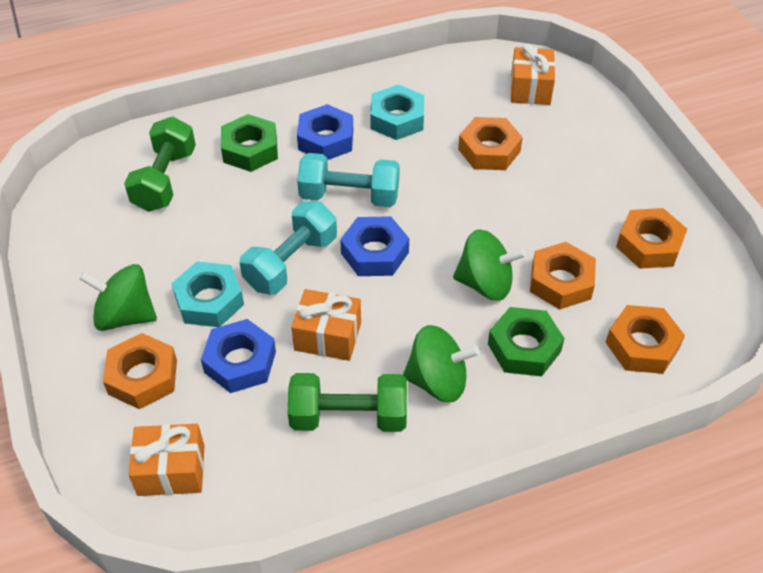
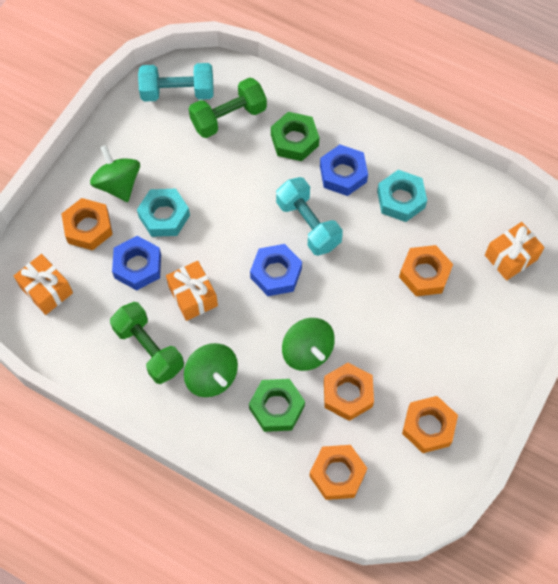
camera: 50 degrees right, 15 degrees up
turquoise dumbbell [239,201,337,295] -> turquoise dumbbell moved to [138,63,214,102]

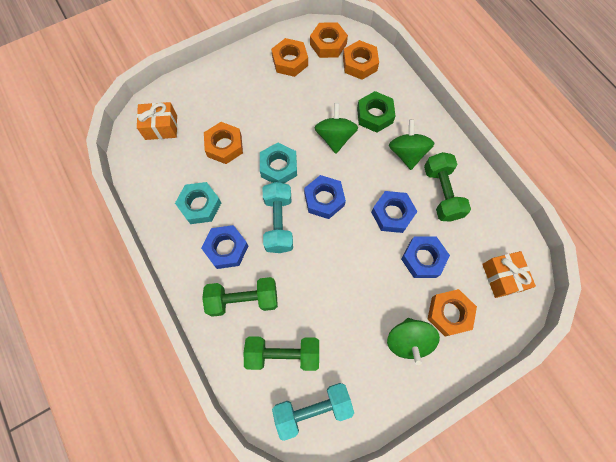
camera: 150 degrees left, 5 degrees up
turquoise nut [137,189,190,237] -> turquoise nut moved to [260,143,297,183]
turquoise dumbbell [138,63,214,102] -> turquoise dumbbell turned 45 degrees counterclockwise [272,383,354,441]
orange gift [166,261,218,321] -> blue nut [371,191,418,233]
green nut [271,112,320,161] -> green dumbbell [202,277,278,317]
orange nut [324,363,374,421] -> orange nut moved to [310,22,348,58]

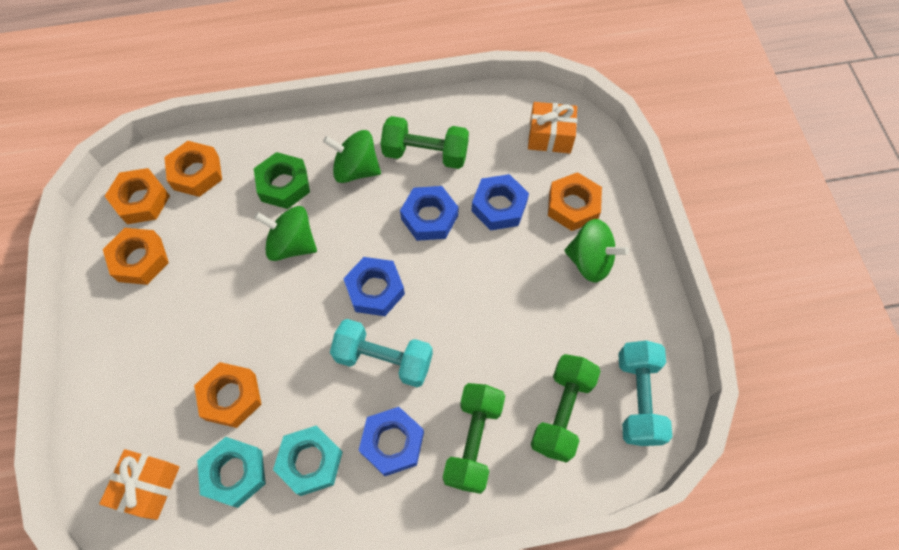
camera: 70 degrees left, 5 degrees down
turquoise nut [260,143,297,183] -> turquoise nut moved to [197,437,266,508]

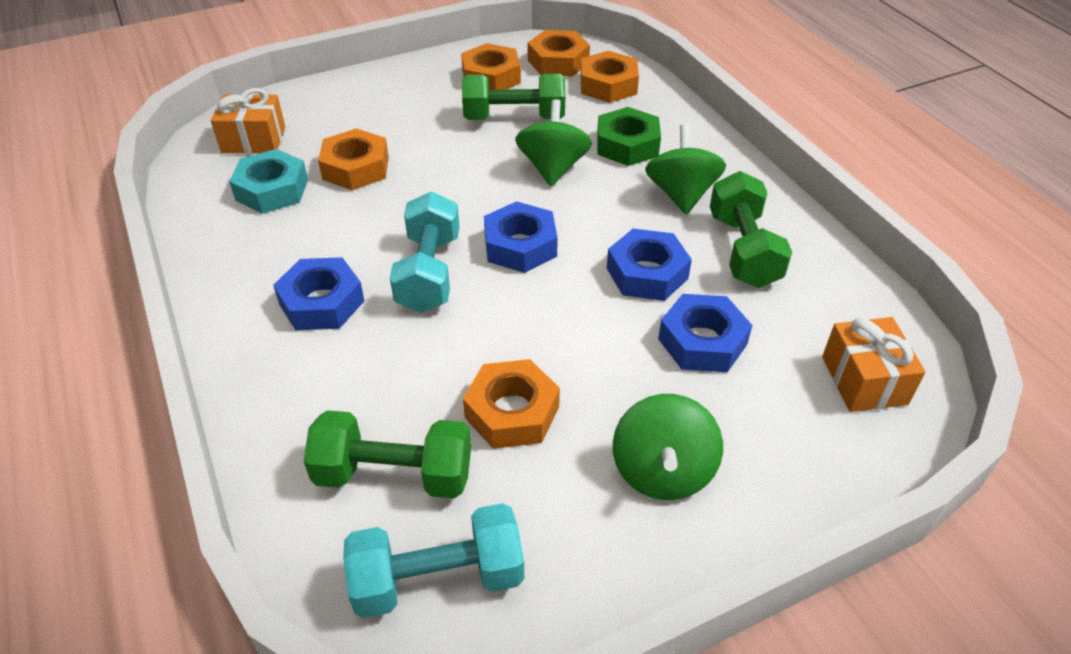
camera: 75 degrees right, 20 degrees down
turquoise nut [273,426,343,496] -> none
green dumbbell [443,383,505,494] -> green dumbbell moved to [462,74,565,120]
orange nut [548,172,602,231] -> orange nut moved to [463,359,560,449]

